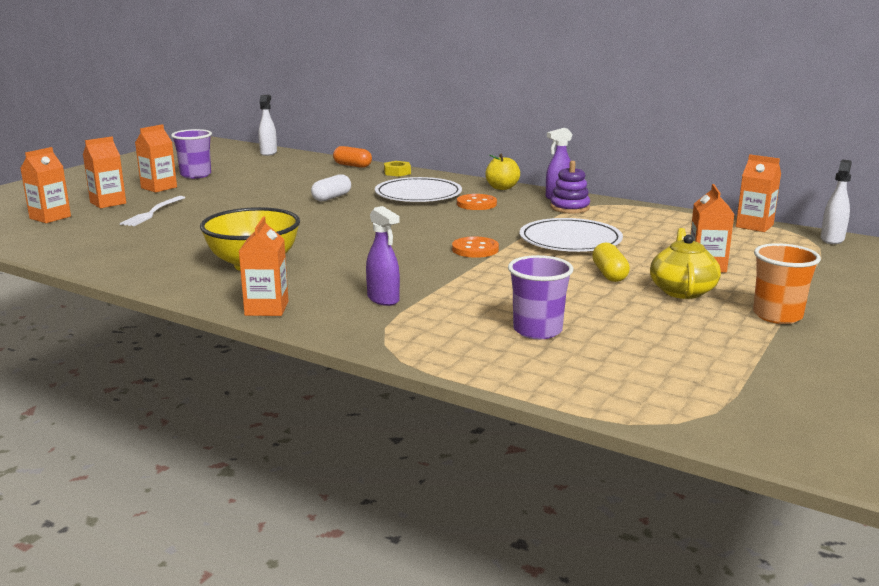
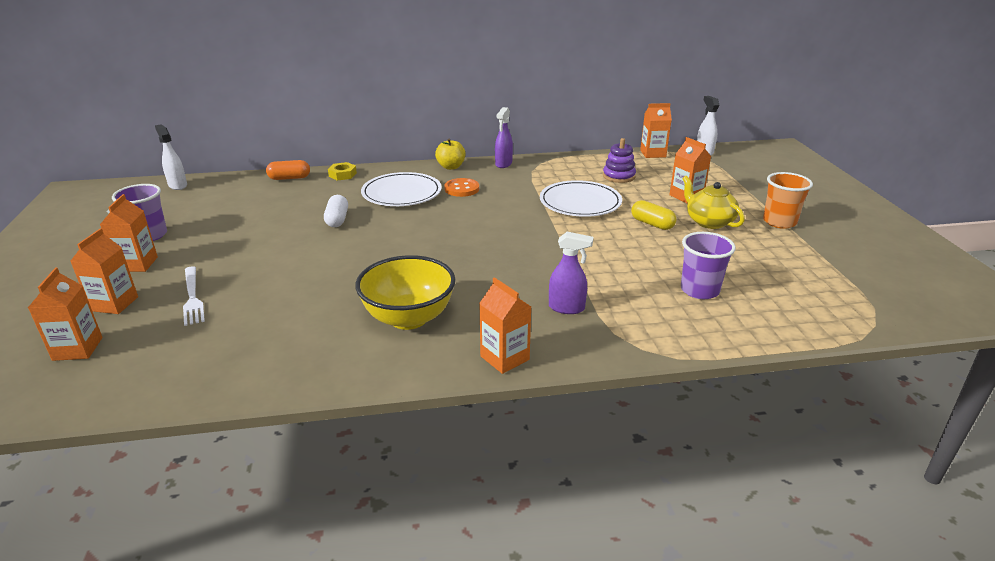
camera: 40 degrees left, 10 degrees up
orange button [452,237,499,258] -> none
purple stacking toy [550,161,590,213] -> purple stacking toy moved to [603,138,636,183]

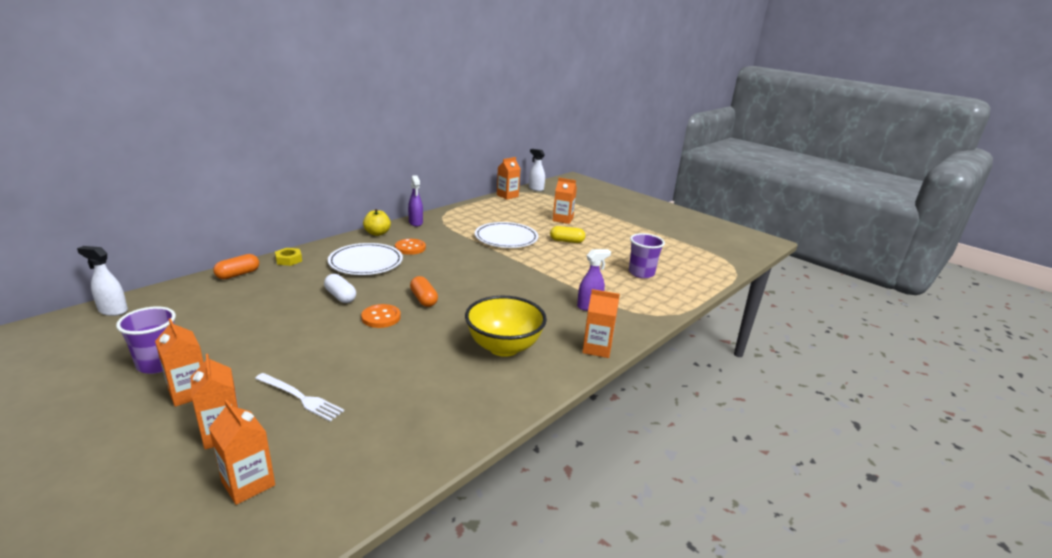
camera: 40 degrees left, 5 degrees down
purple stacking toy [603,138,636,183] -> none
yellow teapot [682,176,745,229] -> none
orange cup [763,172,813,229] -> none
none -> orange button [361,304,401,328]
none -> orange capsule [410,276,438,307]

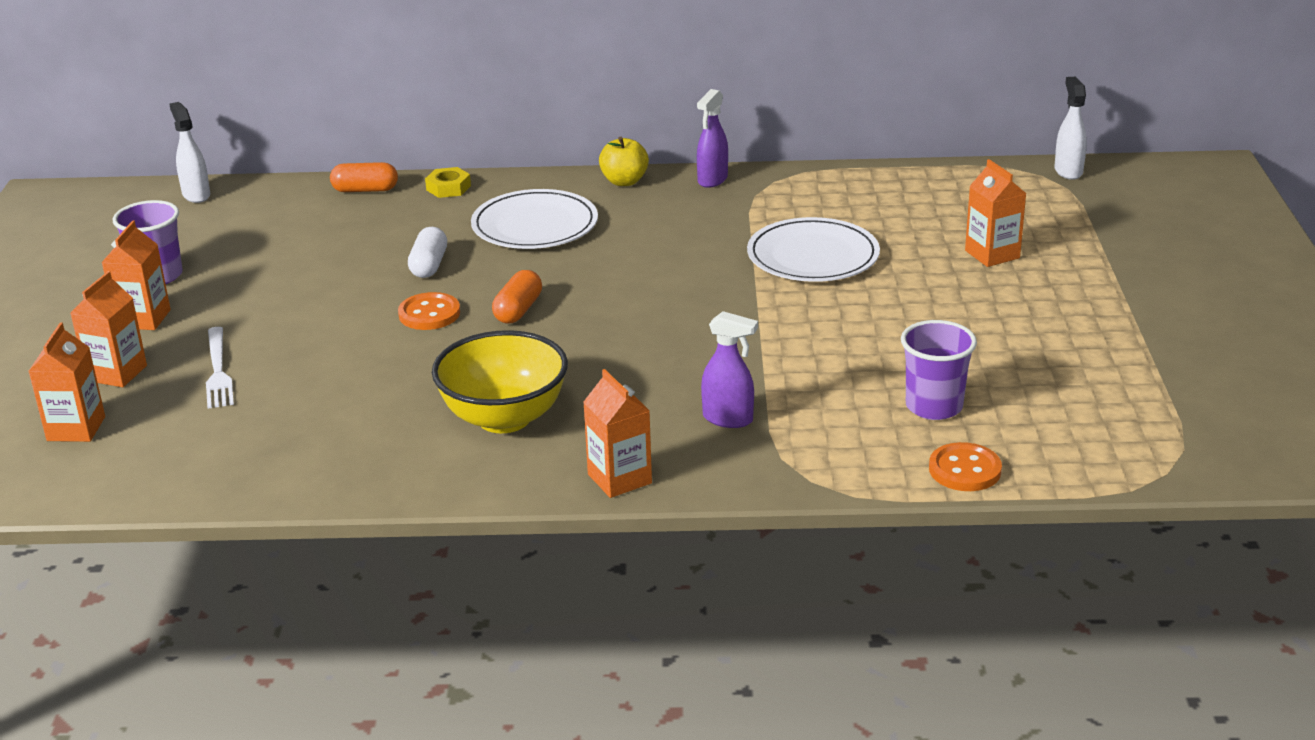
camera: 50 degrees right, 5 degrees up
orange button [395,239,426,255] -> orange button moved to [929,442,1002,491]
orange carton [497,157,520,200] -> none
yellow capsule [550,226,585,243] -> none

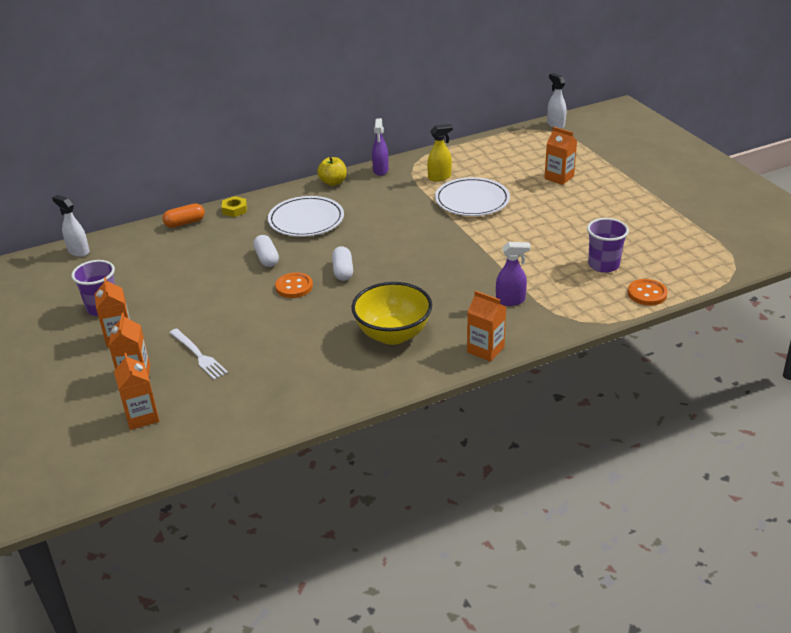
camera: 25 degrees left, 5 degrees up
orange capsule [492,270,542,323] -> white capsule [332,246,353,281]
none -> yellow spray bottle [427,124,453,181]

